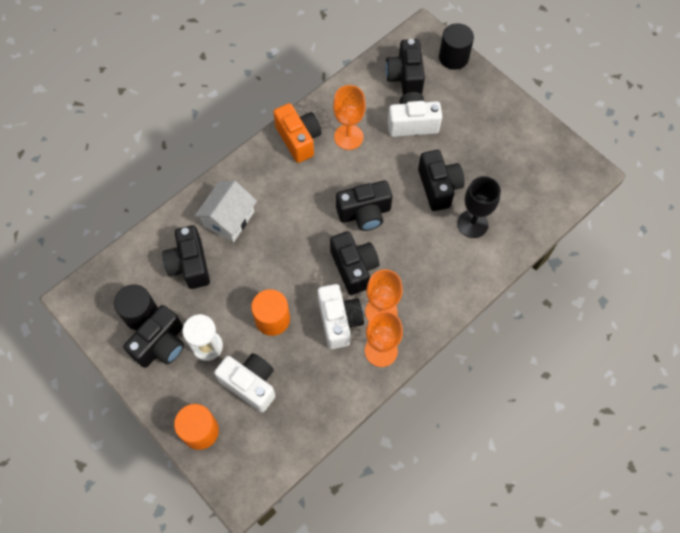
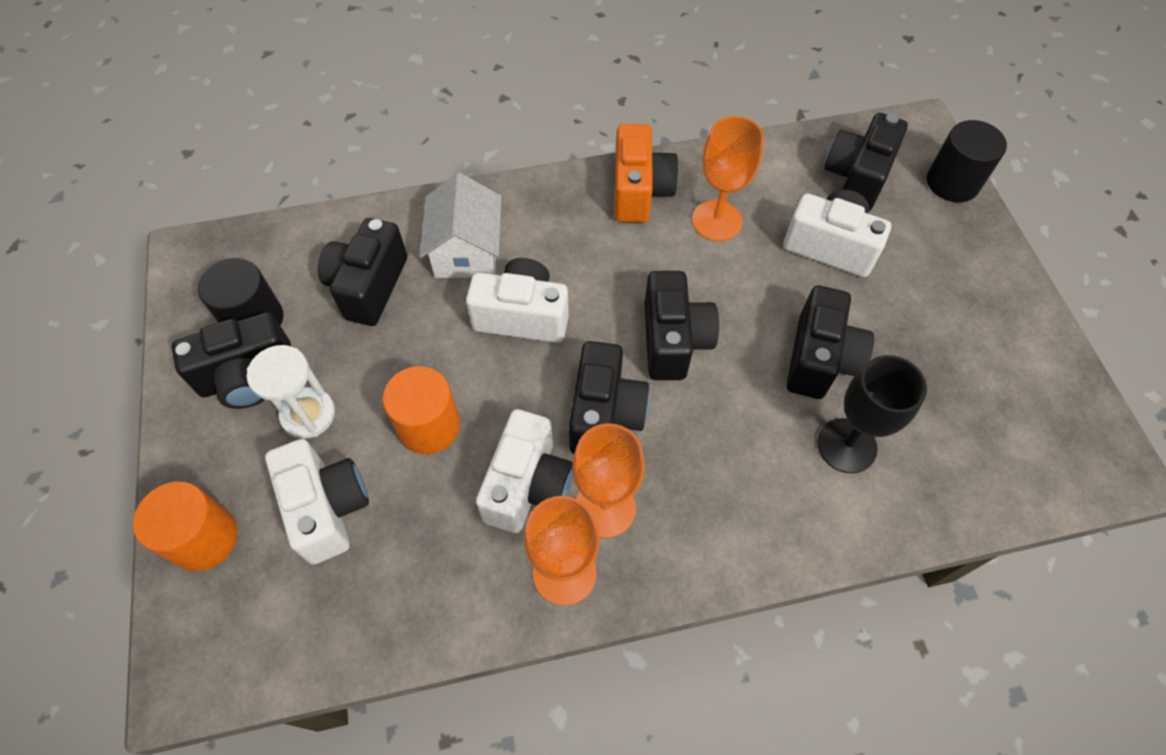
camera: 30 degrees right, 5 degrees down
white house [195,181,257,242] -> white house turned 60 degrees counterclockwise [420,173,502,278]
black camera [336,180,392,231] -> black camera turned 105 degrees counterclockwise [644,271,719,380]
none -> white camera [466,258,569,343]

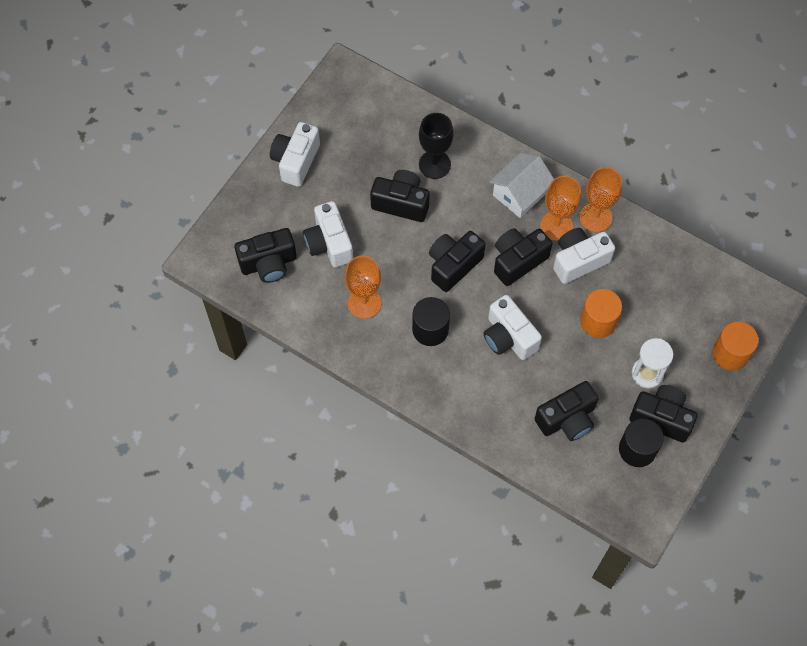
camera: 135 degrees left, 5 degrees up
white camera [265,439,369,564] -> white camera moved to [270,122,320,187]
white house [420,173,502,278] -> white house moved to [489,153,554,218]
orange camera [614,124,679,223] -> none
black camera [787,286,874,399] -> black camera turned 45 degrees clockwise [370,170,430,222]
black cylinder [927,120,1007,202] -> black cylinder moved to [412,297,450,346]

